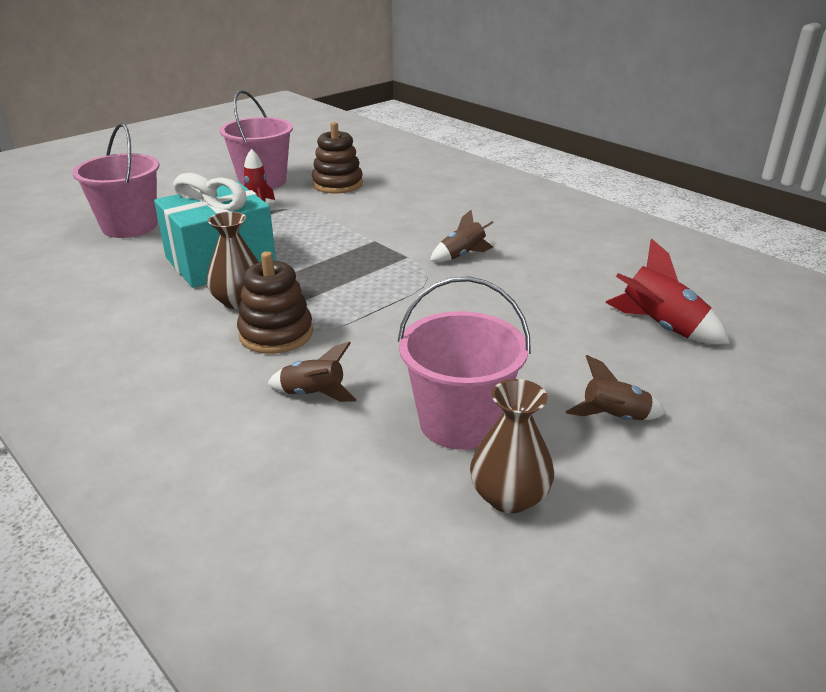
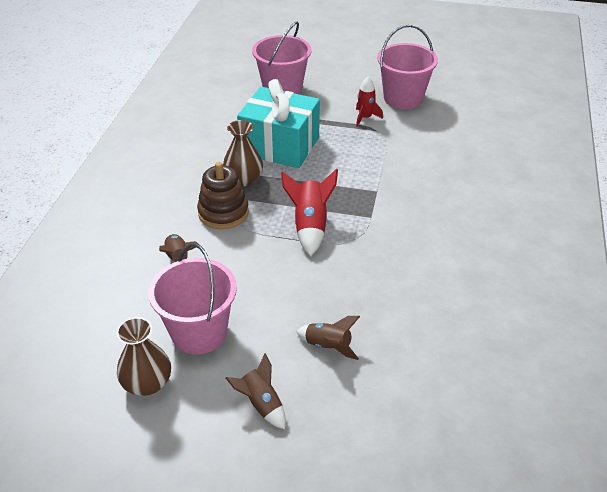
camera: 55 degrees right, 10 degrees up
brown stacking toy [312,122,363,194] -> none
brown rocket [430,210,494,262] -> brown rocket moved to [296,316,360,360]
red rocket [605,238,730,345] -> red rocket moved to [281,169,338,256]

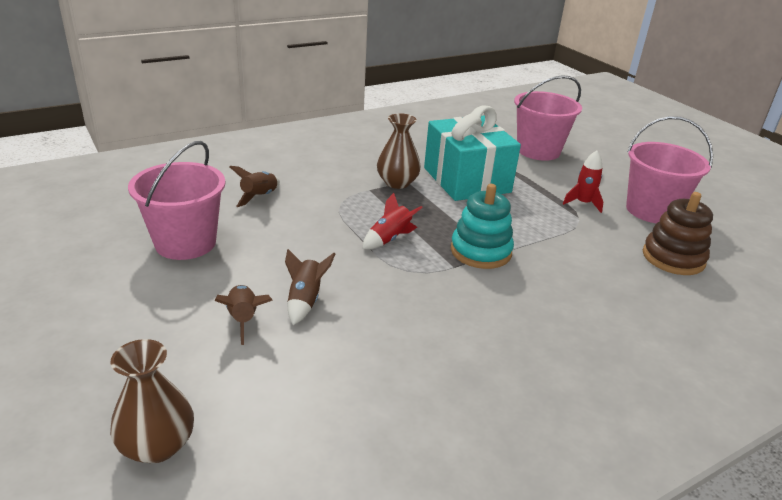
camera: 45 degrees right, 10 degrees down
brown vase [117,317,171,396] -> brown vase moved to [110,339,194,463]
brown stacking toy [197,162,249,229] -> brown stacking toy moved to [643,192,713,275]
brown rocket [226,353,286,429] -> brown rocket moved to [285,249,335,325]
red rocket [281,169,338,256] -> red rocket [362,193,423,249], size x0.66
none -> turquoise stacking toy [451,184,514,269]

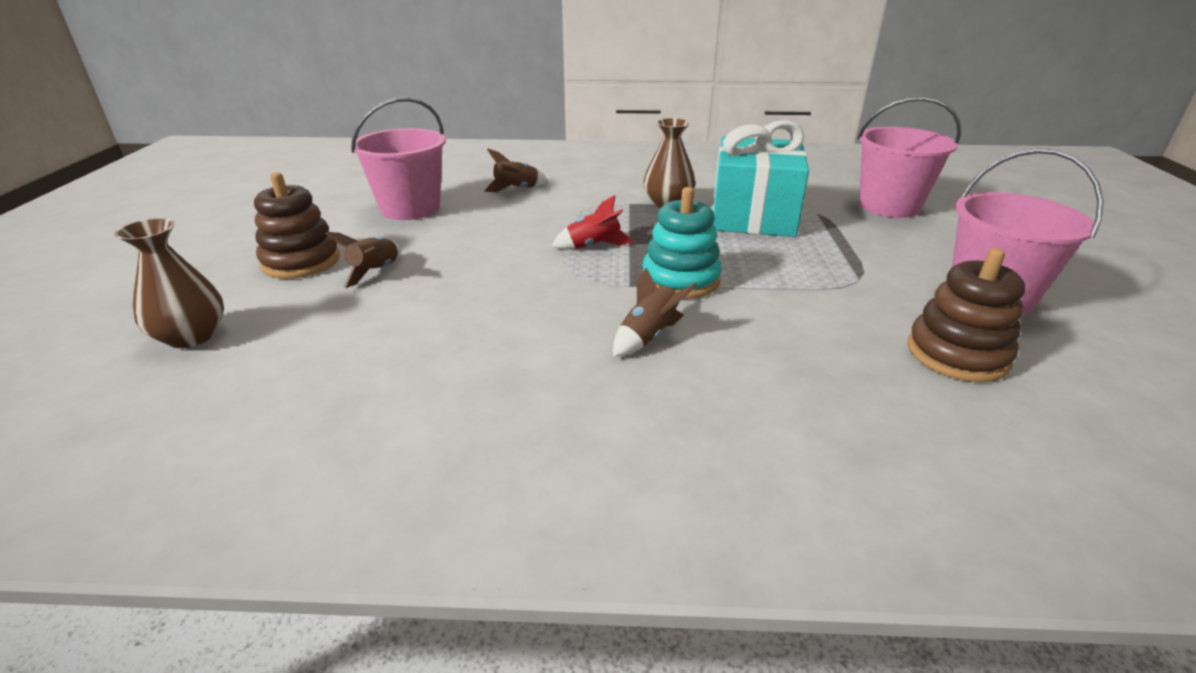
camera: 35 degrees right, 0 degrees up
brown rocket [285,249,335,325] -> brown rocket moved to [613,267,697,357]
red rocket [563,150,603,213] -> none
none -> brown stacking toy [254,172,340,279]

